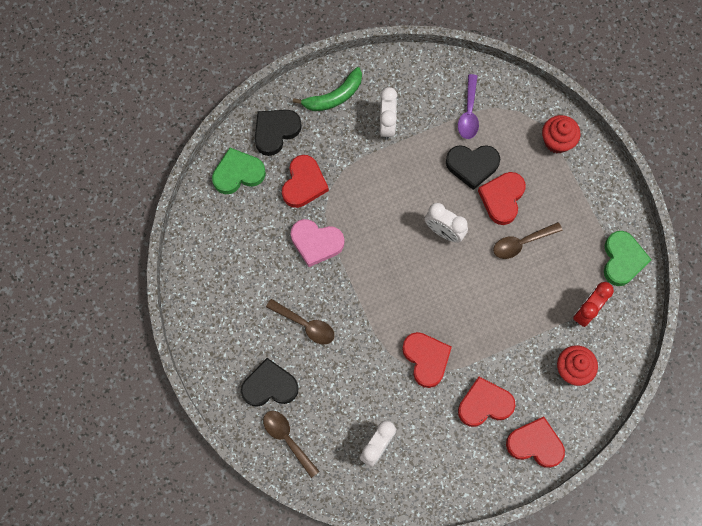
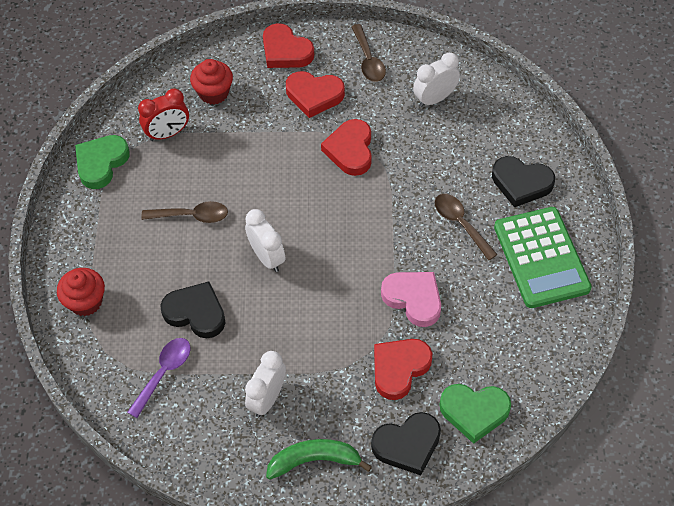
camera: 155 degrees left, 15 degrees down
brown spoon [263,411,319,478] -> brown spoon moved to [351,24,386,82]
red heart [478,172,526,225] -> none
none -> green calculator [494,207,592,308]

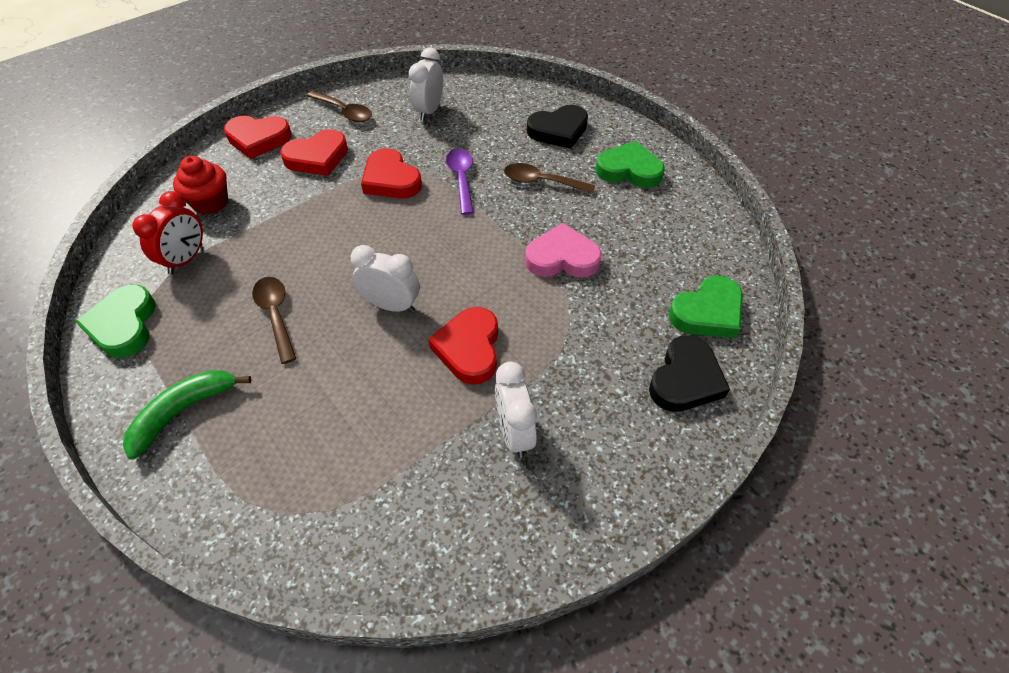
camera: 40 degrees left, 5 degrees down
red cupcake [57,268,105,316] -> none
purple spoon [127,338,190,418] -> purple spoon moved to [446,148,474,215]
brown spoon [141,201,228,223] -> brown spoon turned 75 degrees counterclockwise [252,277,297,364]
black heart [160,282,225,338] -> none
green banana [266,439,372,480] -> green banana moved to [123,370,251,459]
red heart [374,339,432,400] -> red heart moved to [428,307,498,385]
green calculator [494,207,592,308] -> green heart [596,141,665,188]

